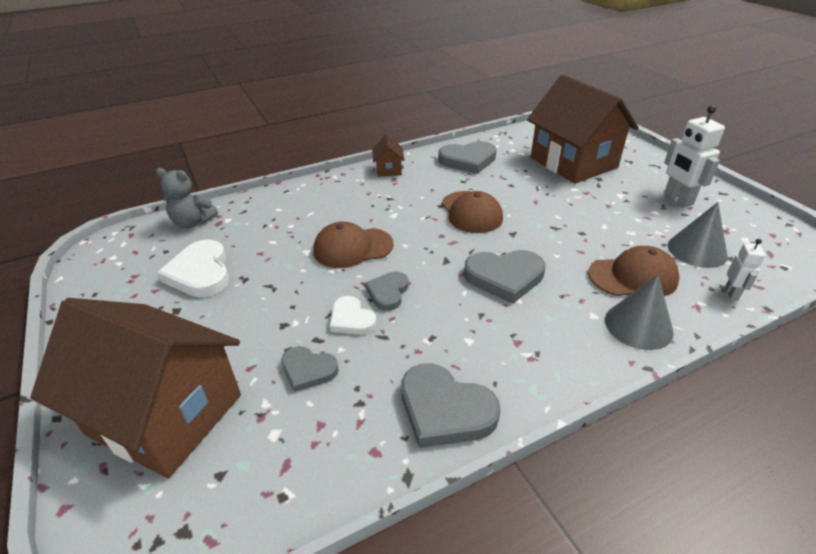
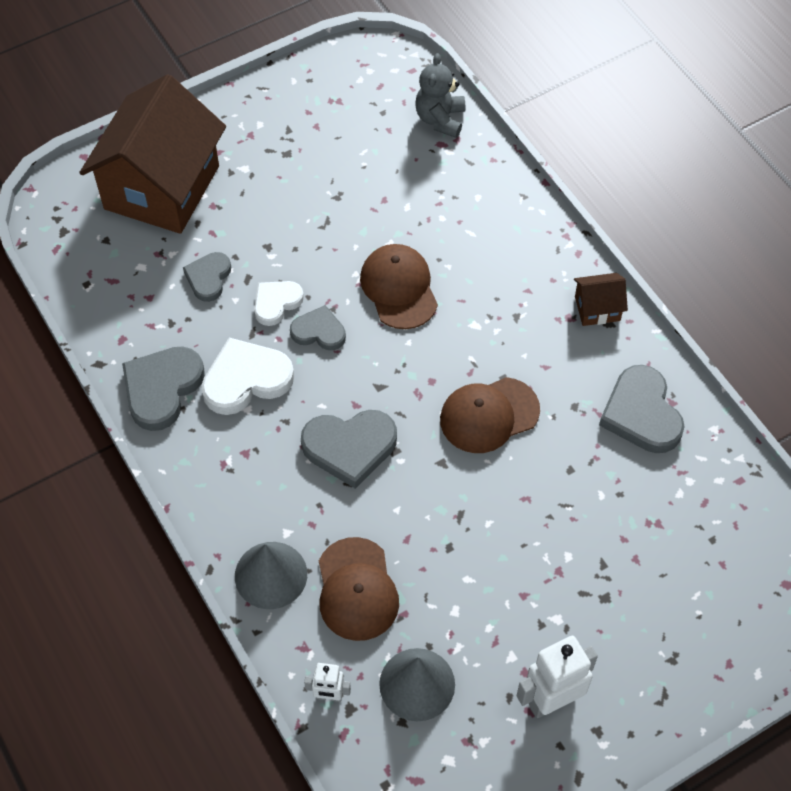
camera: 85 degrees right, 20 degrees up
white heart [157,239,230,298] -> white heart moved to [201,338,294,415]
grey heart [464,250,546,304] -> grey heart turned 90 degrees counterclockwise [301,410,397,489]
brown house [527,75,639,184] -> none

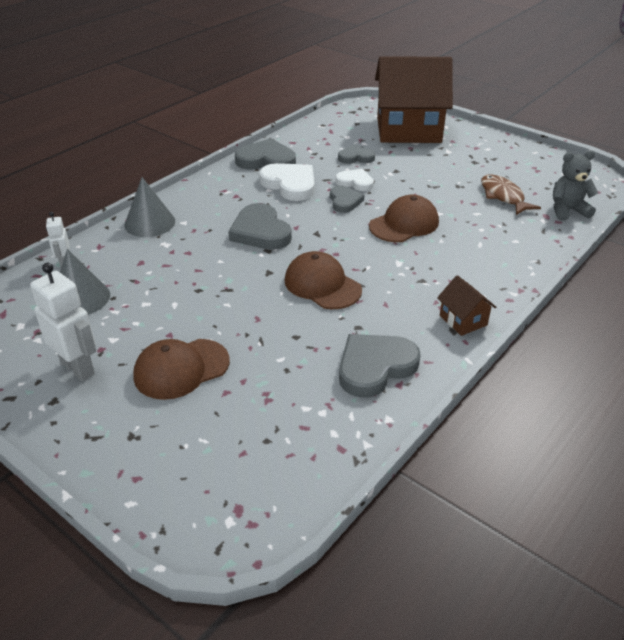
camera: 70 degrees right, 20 degrees down
brown cap [319,537,399,641] -> brown cap moved to [133,339,230,400]
none -> brown fish [481,174,541,215]

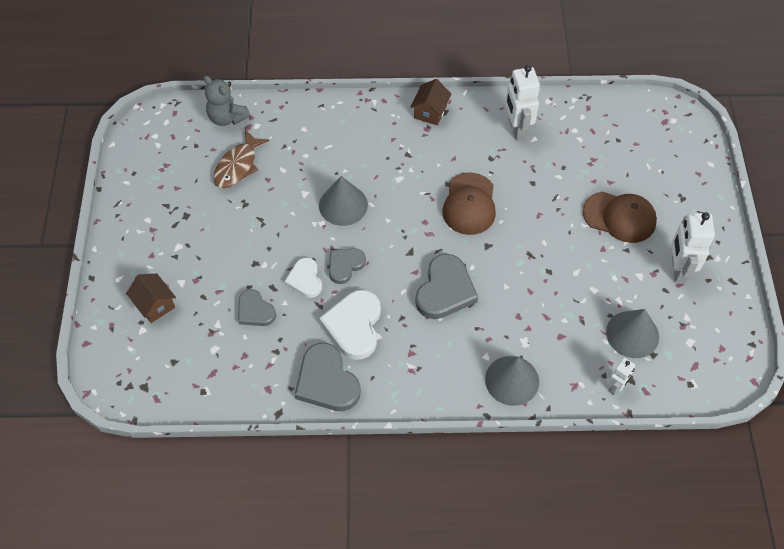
camera: 130 degrees left, 20 degrees up
grey heart [339,334,421,398] -> white robot [505,65,540,140]
brown cap [369,195,439,242] -> grey cone [319,176,368,226]
brown house [375,56,453,143] -> brown house [126,274,176,323], size x0.40

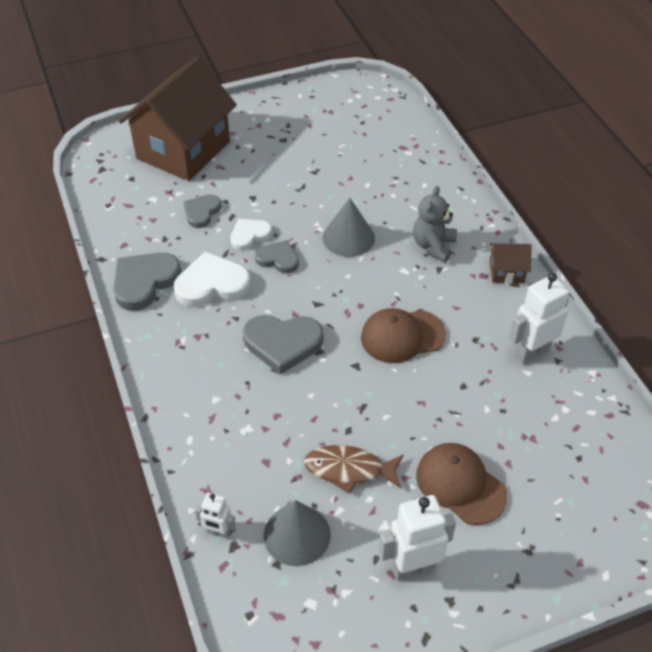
camera: 70 degrees right, 10 degrees down
brown house [126,274,176,323] -> brown house [118,57,237,181], size x2.47
grey teddy bear [204,76,251,126] -> grey teddy bear moved to [413,186,457,262]
brown fish [213,130,269,188] -> brown fish moved to [304,445,404,494]
grey cone [485,356,539,406] -> none
brown cap [583,191,657,243] -> brown cap turned 135 degrees clockwise [416,443,507,525]

